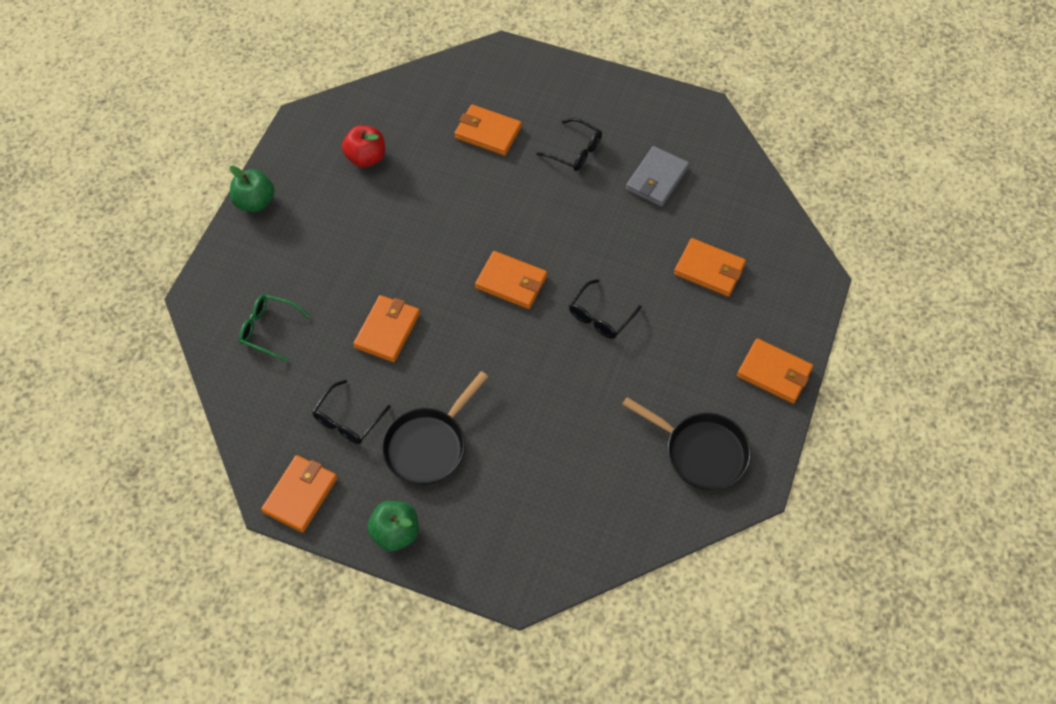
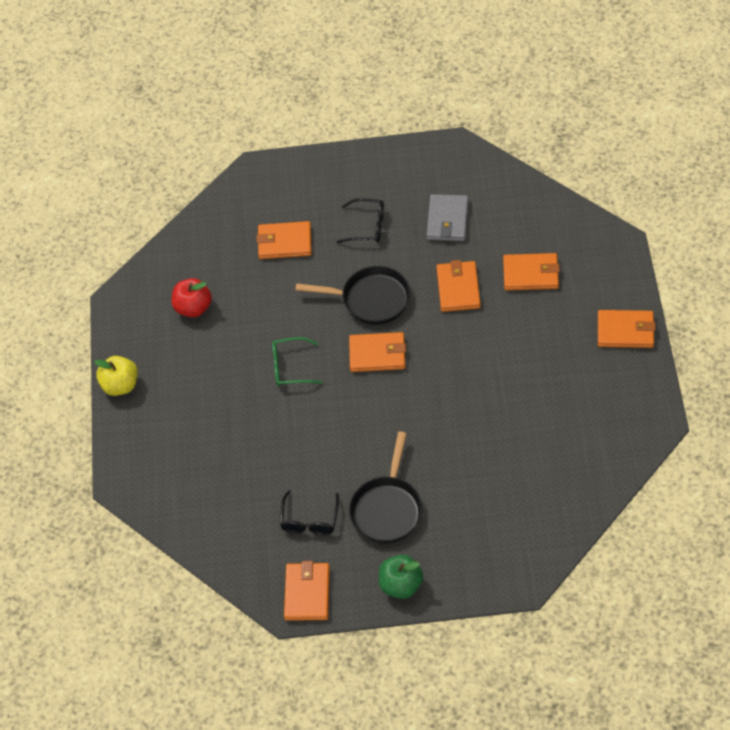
camera: 20 degrees left, 5 degrees down
green apple [230,166,274,212] -> yellow apple [94,356,138,396]
green glasses [239,294,310,362] -> green glasses moved to [272,337,322,386]
orange wallet [353,295,420,362] -> orange wallet moved to [436,260,481,312]
black glasses [569,279,642,339] -> none
black pan [622,397,751,490] -> black pan moved to [295,266,411,325]

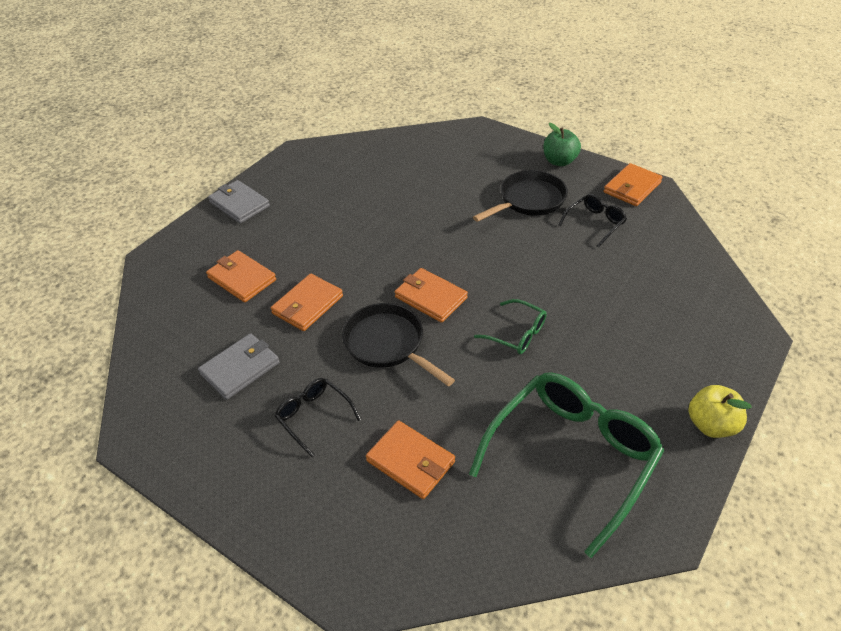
camera: 145 degrees left, 10 degrees down
red apple [172,278,212,317] -> green glasses [469,372,664,558]
orange wallet [598,310,656,348] -> grey wallet [208,180,270,223]

